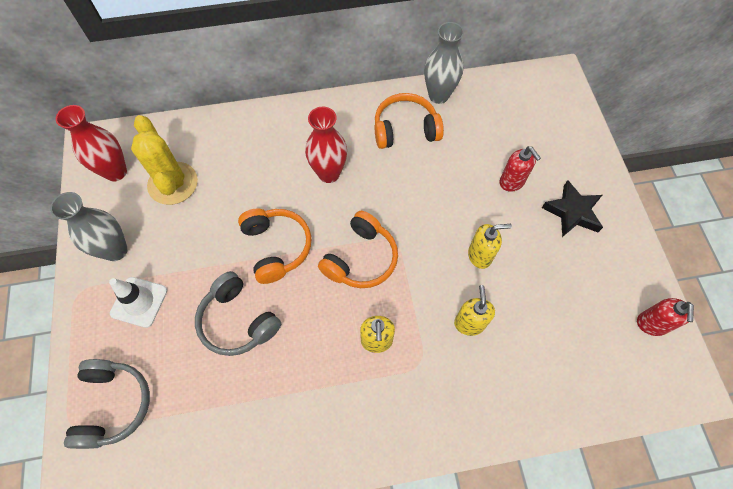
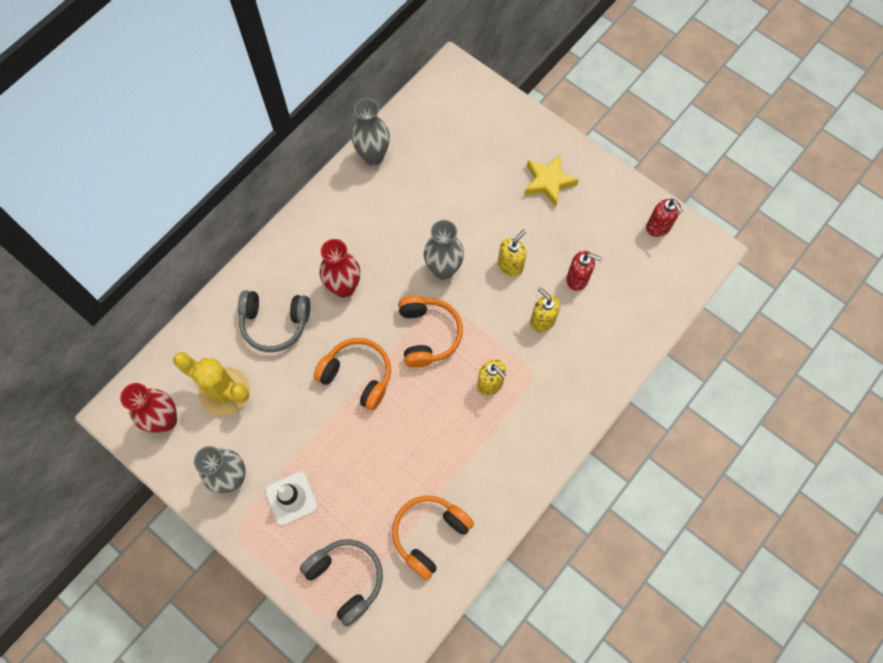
camera: 40 degrees left, 5 degrees up
grey headphones [195,271,281,356] -> grey headphones moved to [238,290,310,352]
orange headphones [375,93,444,149] -> orange headphones moved to [392,495,474,580]
red soap dispenser [500,146,541,192] -> red soap dispenser moved to [567,251,602,291]
black star [542,180,603,237] -> yellow star [524,155,579,207]
none -> grey vase [424,220,464,280]

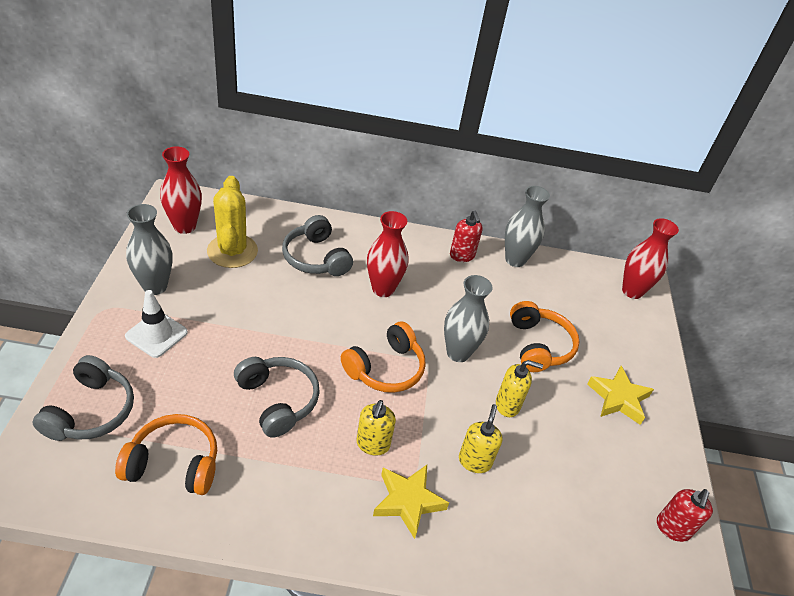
camera: 50 degrees right, 25 degrees down
orange headphones [313,338,391,411] -> orange headphones moved to [510,301,580,372]
red soap dispenser [567,251,602,291] -> red soap dispenser moved to [450,211,483,262]
none -> grey headphones [234,357,320,438]
none -> yellow star [373,465,449,539]
none -> red vase [622,218,679,299]

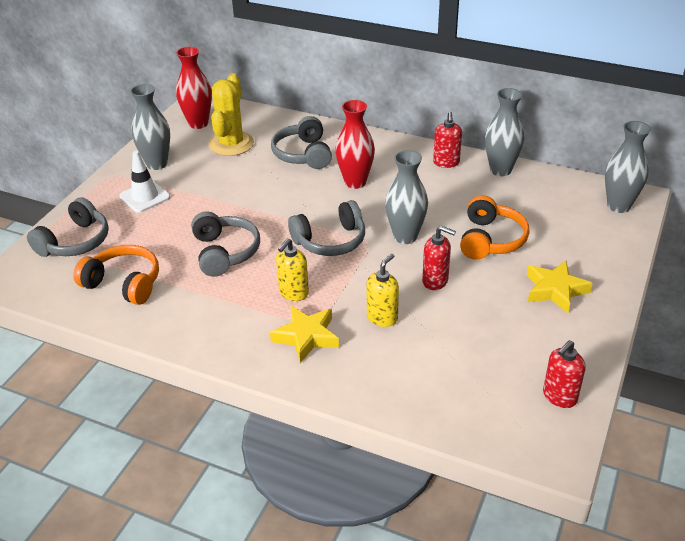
camera: 25 degrees right, 5 degrees down
orange headphones [341,321,426,393] -> grey headphones [288,200,365,256]
yellow soap dispenser [496,360,543,417] -> red soap dispenser [422,226,456,290]
red vase [622,218,679,299] -> grey vase [605,121,651,213]

